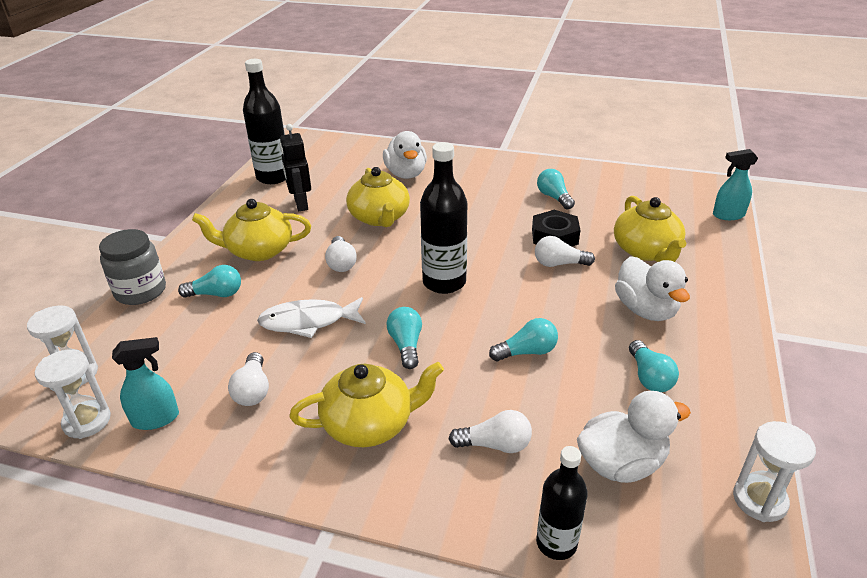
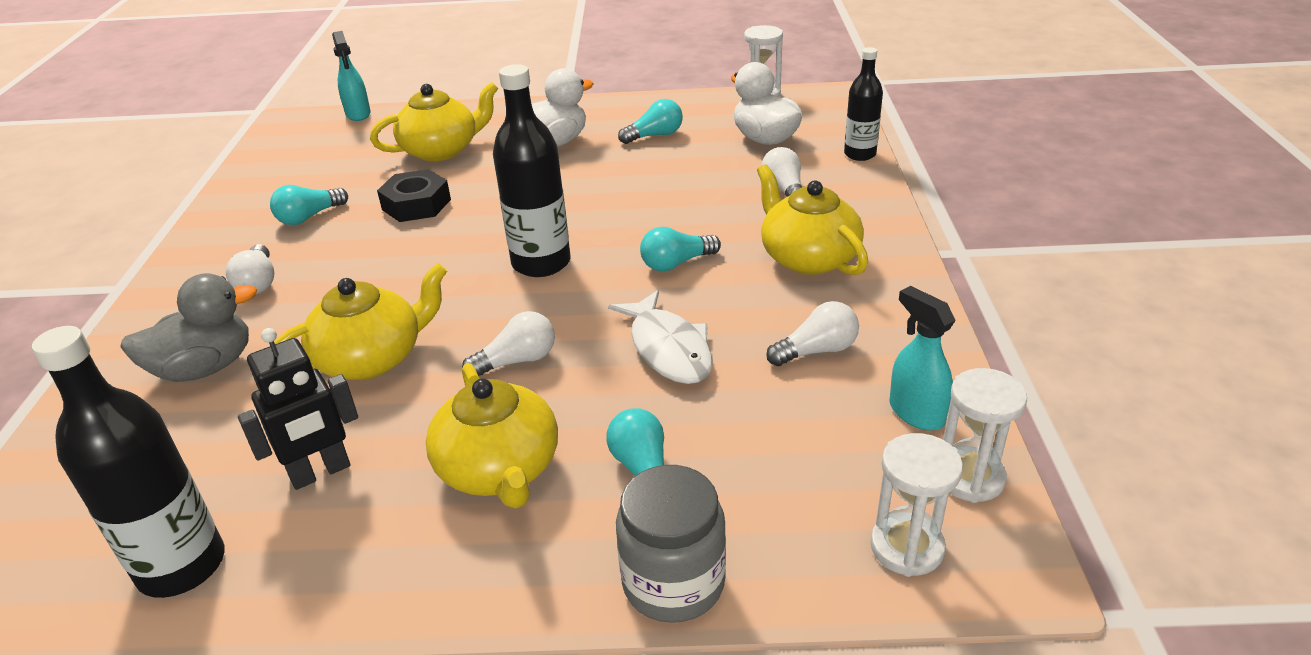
camera: 105 degrees left, 0 degrees up
white duck [383,131,427,179] -> grey duck [120,273,257,382]
turquoise light bulb [489,318,558,361] -> none
white light bulb [535,236,595,267] -> white light bulb moved to [226,244,274,294]

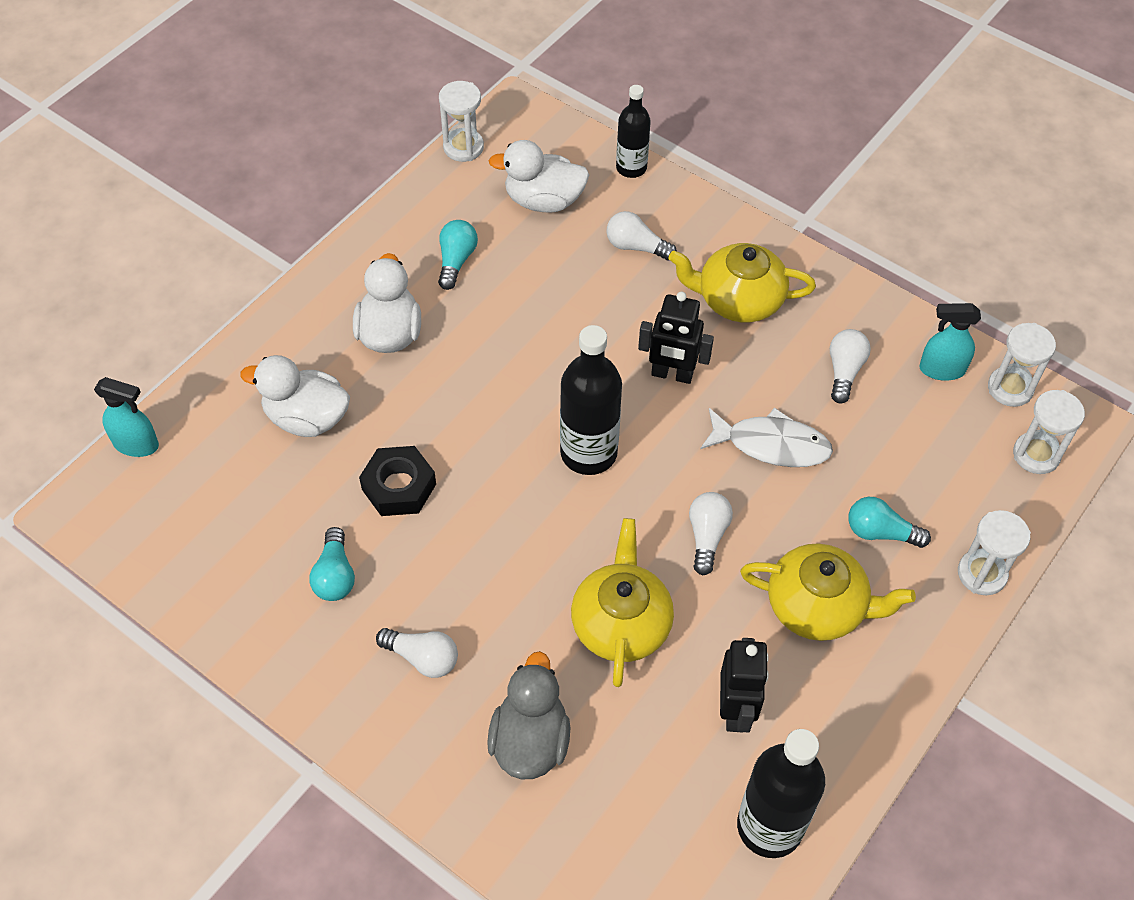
camera: 55 degrees left, 20 degrees up
yellow teapot [370,82,498,161] -> white duck [240,355,350,437]
grey jar [616,465,726,623] -> white hourglass [958,510,1031,595]
turquoise light bulb [640,227,721,271] -> black robot [638,292,714,384]

